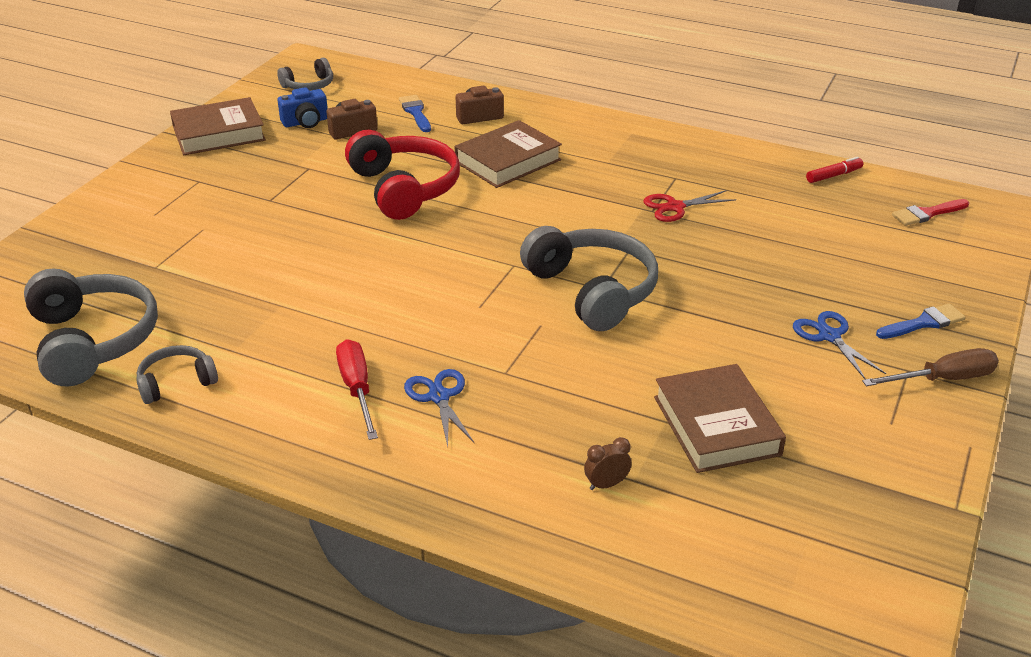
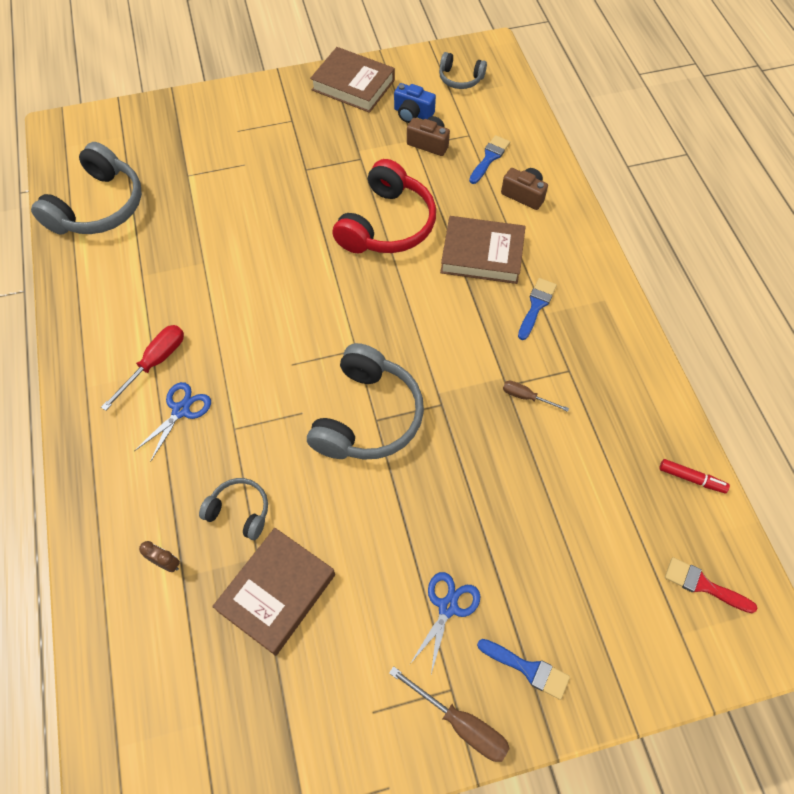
camera: 50 degrees right, 25 degrees up
grey headphones [136,345,218,404] -> grey headphones moved to [199,478,268,540]
red scissors [644,190,736,222] -> brown screwdriver [503,380,569,412]
none -> blue brush [518,278,557,340]

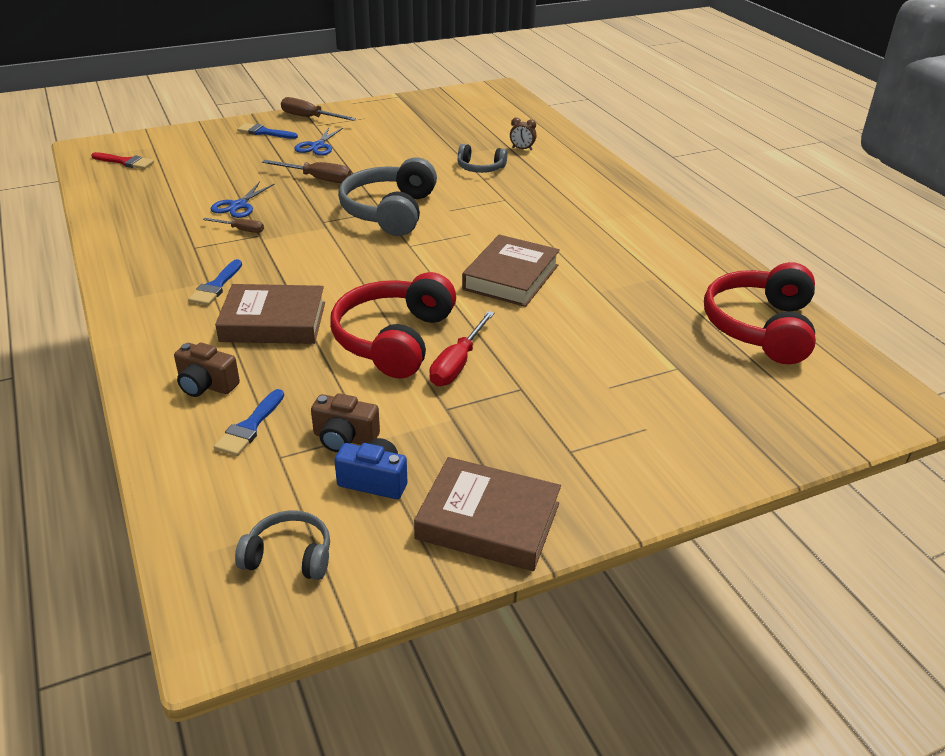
camera: 170 degrees right, 25 degrees down
grey headphones [31,142,142,235] -> red headphones [704,262,816,364]
red screwdriver [101,325,184,411] -> red screwdriver moved to [429,311,494,386]
blue scissors [134,382,211,462] -> blue scissors moved to [211,182,275,218]
brown book [212,528,335,656] -> brown book moved to [462,235,560,307]
red marker [659,459,730,493] -> none
none -> brown screwdriver [262,160,352,183]

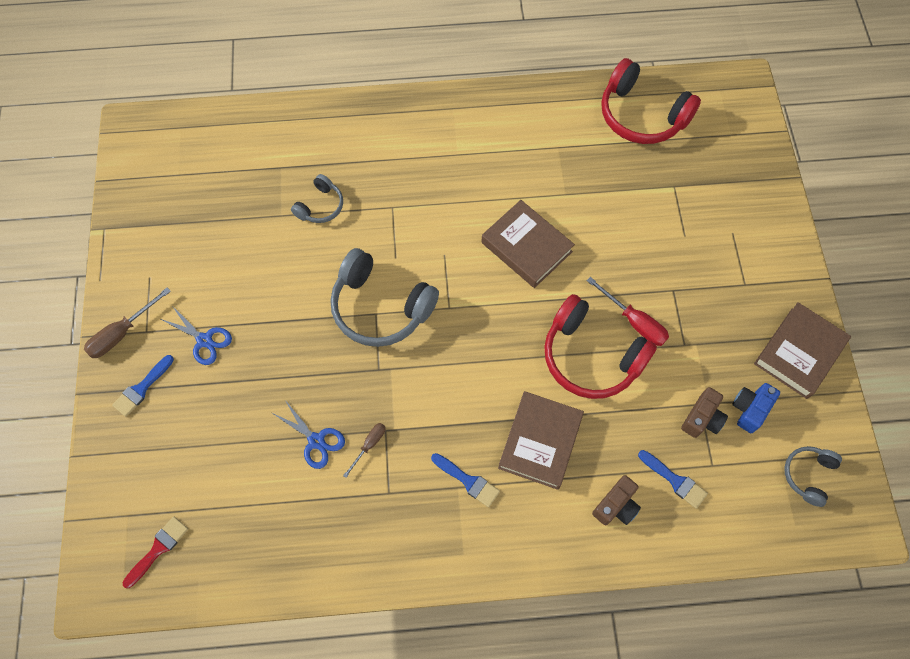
camera: 70 degrees left, 30 degrees up
brown screwdriver [262,160,352,183] -> none
brown clock [510,117,537,150] -> none

